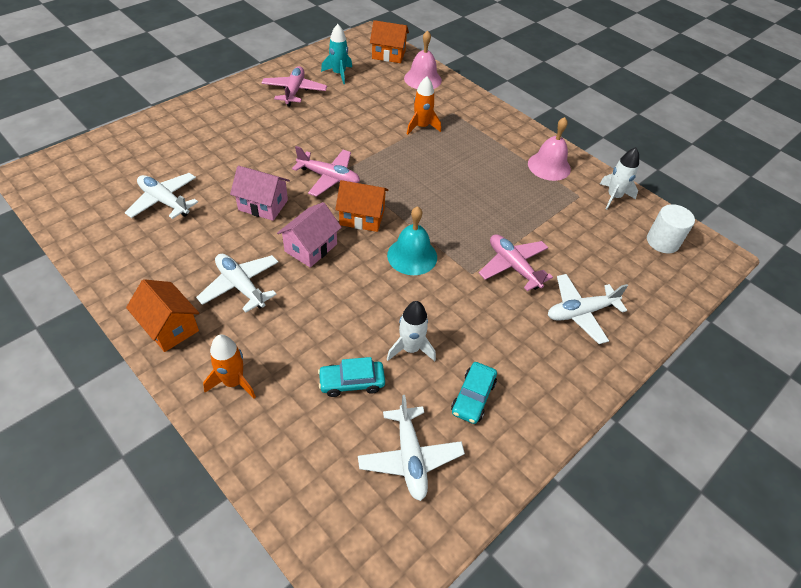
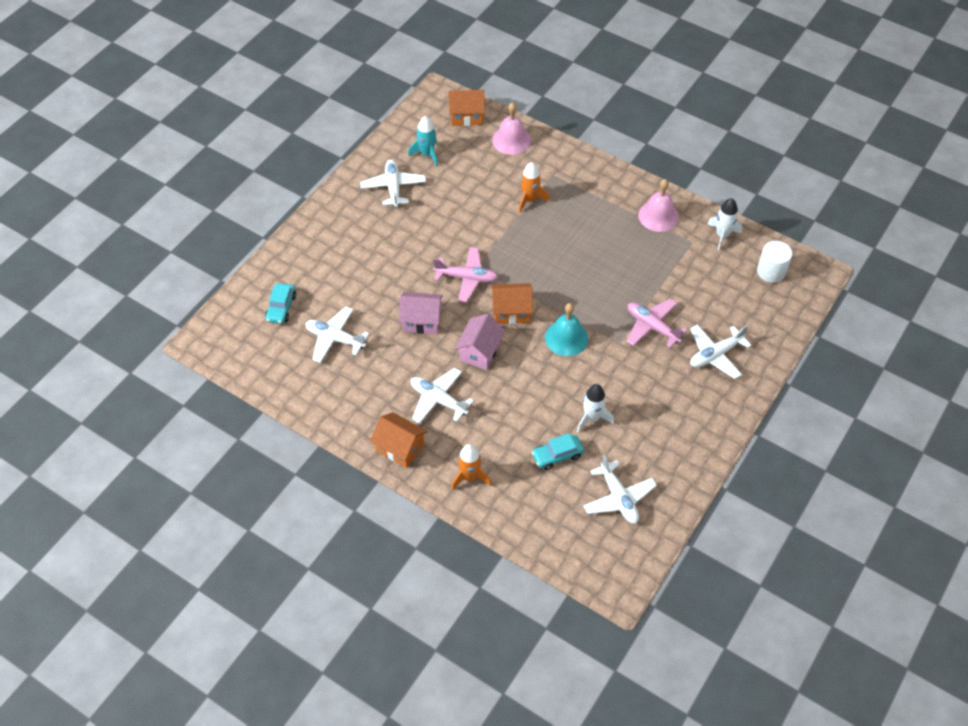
camera: 10 degrees left, 5 degrees up
pink plane [262,66,327,107] -> white plane [360,159,426,208]
turquoise car [451,362,497,424] -> turquoise car moved to [265,283,296,324]

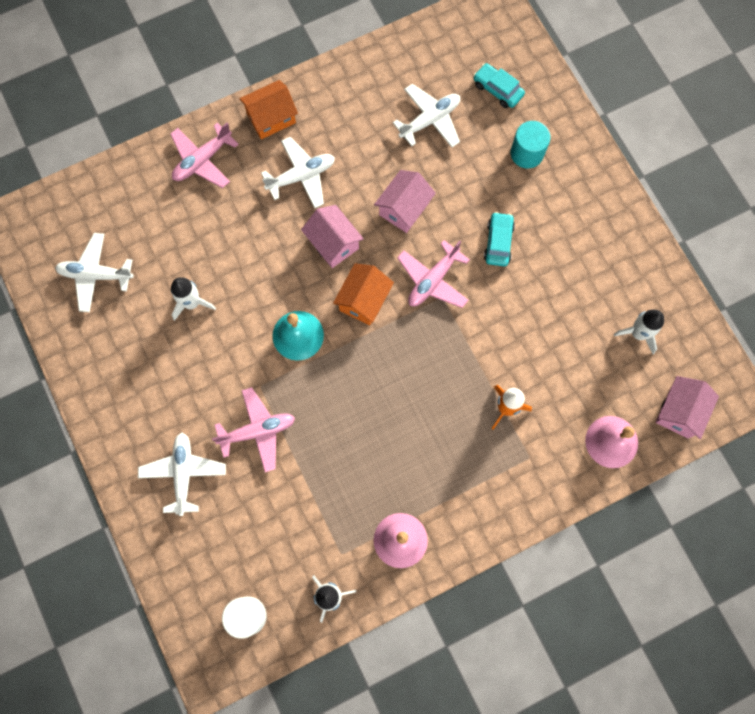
camera: 120 degrees right, 20 degrees up
white plane [360,159,426,208] -> none
turquoise rocket [408,116,438,166] -> white rocket [614,309,664,354]
orange house [448,90,485,126] -> pink house [656,376,719,439]
orange rocket [451,444,491,490] -> pink plane [171,123,239,188]
turquoise car [531,433,584,470] -> turquoise car moved to [484,212,515,266]
none -> turquoise cylinder [511,121,551,168]

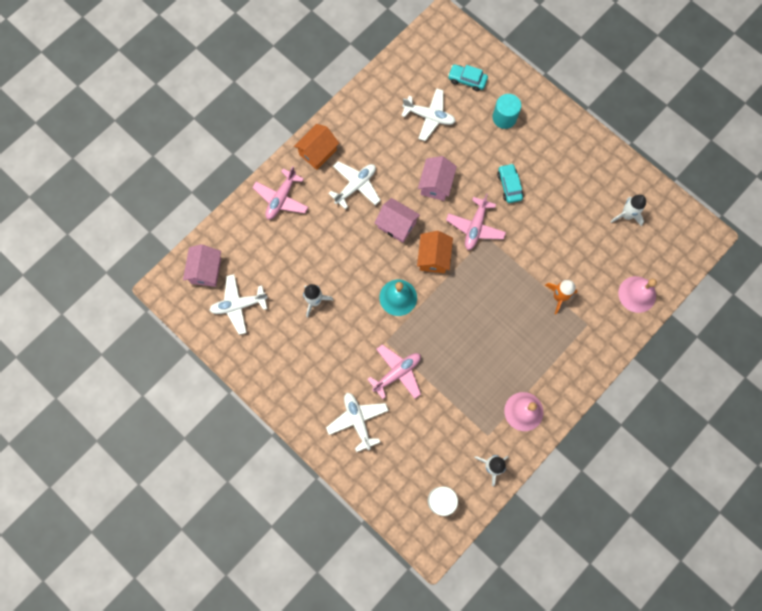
camera: 20 degrees left, 0 degrees up
white plane [393,84,460,147] -> white plane turned 75 degrees clockwise [401,88,456,141]
pink house [656,376,719,439] -> pink house moved to [183,244,221,287]

